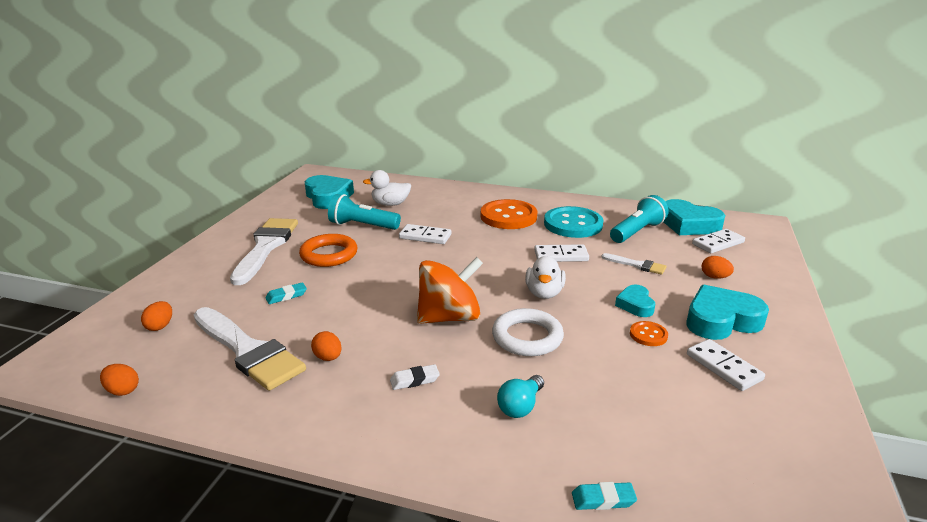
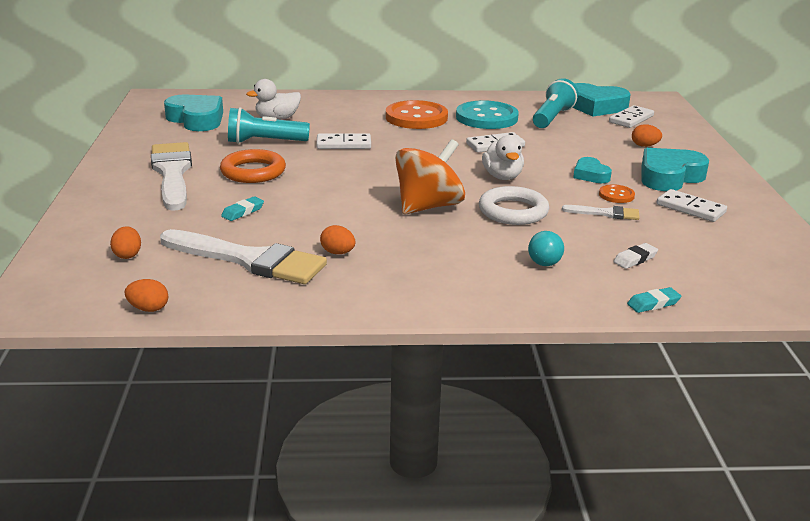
camera: 20 degrees left, 0 degrees up
white eraser [390,364,440,390] -> white eraser moved to [613,243,658,269]
white brush [601,253,667,275] -> white brush moved to [562,205,640,220]

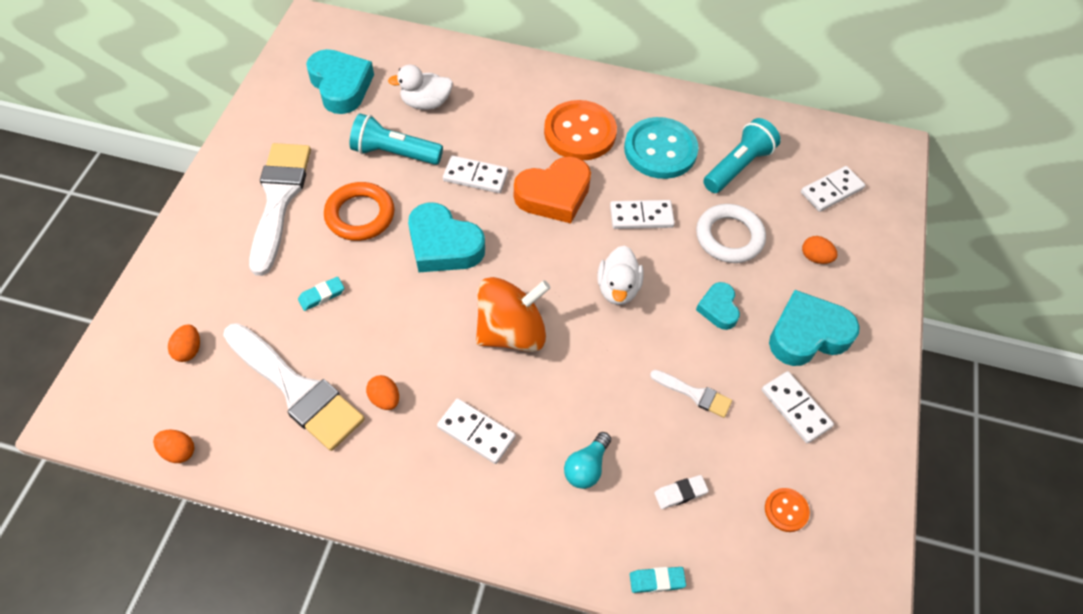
camera: 15 degrees right, 30 degrees up
white ring [479,186,549,225] -> white ring moved to [696,204,766,263]
turquoise heart [573,83,631,116] -> turquoise heart moved to [408,203,485,272]
orange button [599,184,635,203] -> orange button moved to [765,488,810,532]
none -> white domino [437,398,516,464]
none -> orange heart [514,156,591,223]

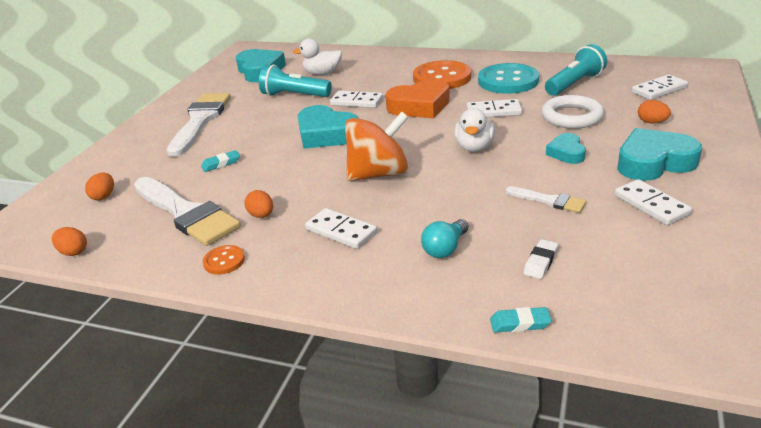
camera: 10 degrees right, 25 degrees down
orange ring [324,182,395,241] -> none
white eraser [654,475,709,509] -> white eraser turned 45 degrees counterclockwise [523,239,558,279]
orange button [765,488,810,532] -> orange button moved to [203,245,245,275]

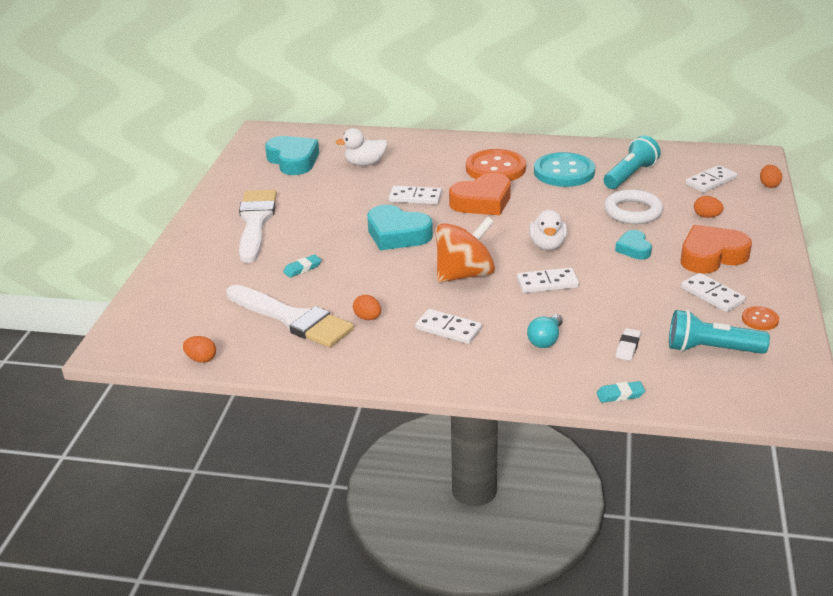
camera: 10 degrees left, 0 degrees up
orange egg [85,173,114,201] -> orange egg moved to [760,165,782,188]
orange button [203,245,245,275] -> orange button moved to [742,306,779,330]
turquoise flashlight [259,65,332,97] -> turquoise flashlight moved to [669,310,770,354]
white domino [466,99,522,117] -> white domino moved to [517,268,579,293]
white brush [506,186,586,213] -> none
turquoise heart [617,128,702,181] -> orange heart [681,225,752,274]

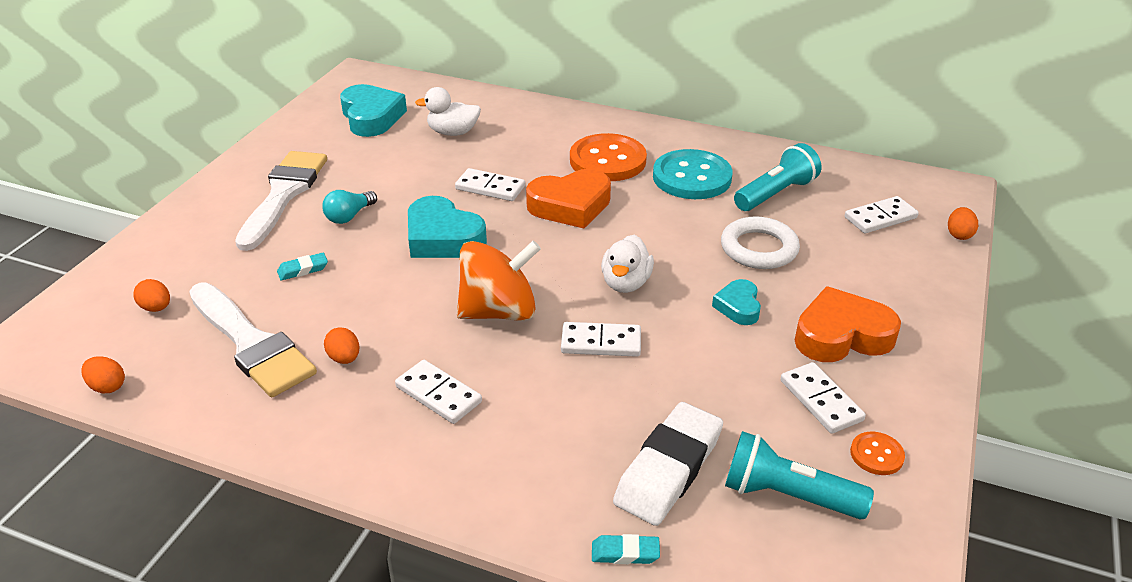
camera: 10 degrees right, 5 degrees up
turquoise light bulb [527,314,563,348] -> turquoise light bulb moved to [322,190,377,224]
white eraser [616,328,641,361] -> white eraser [613,402,723,526], size x2.24
orange egg [694,196,724,218] -> orange egg moved to [133,279,170,312]

